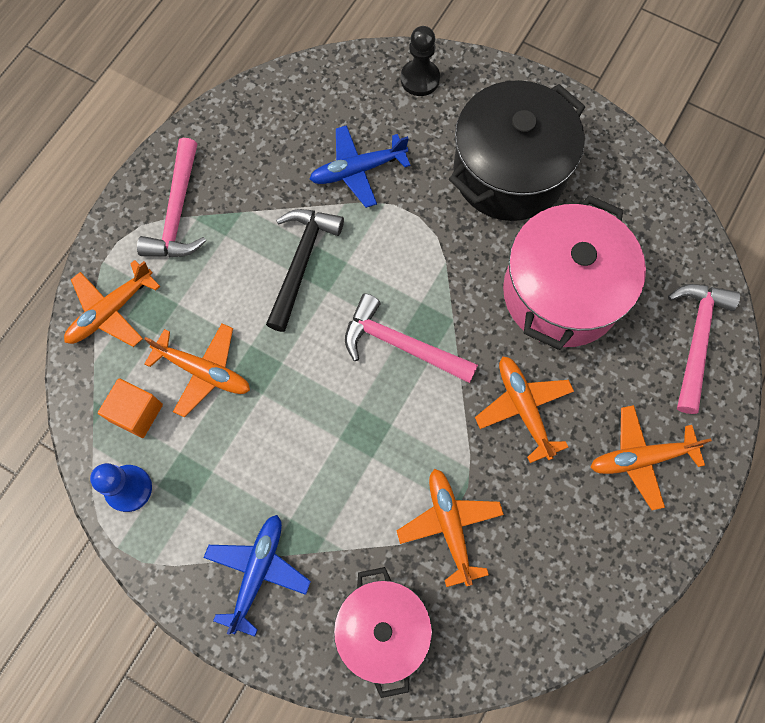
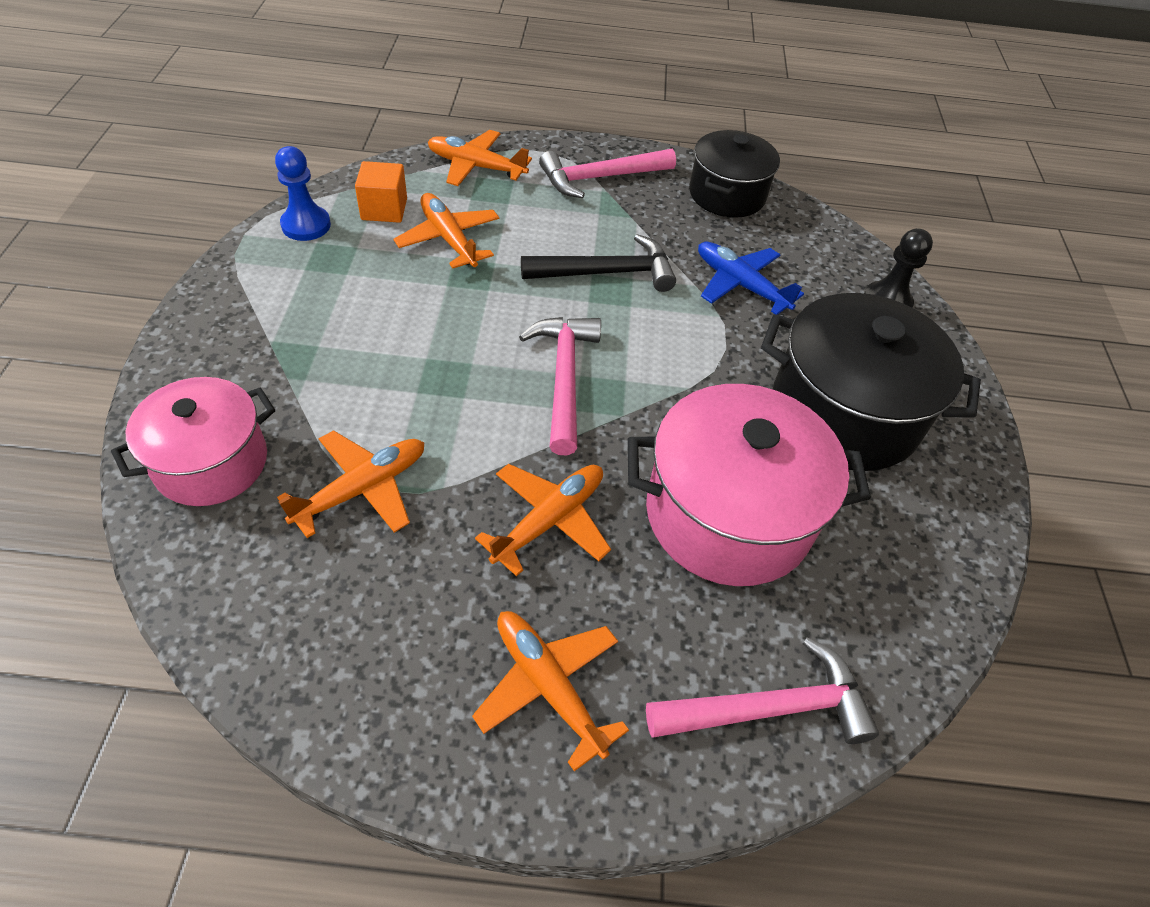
camera: 60 degrees right, 20 degrees down
orange plane [144,323,250,417] -> orange plane turned 150 degrees clockwise [394,193,499,269]
blue plane [204,515,311,637] -> none
none -> black pot [689,130,780,218]

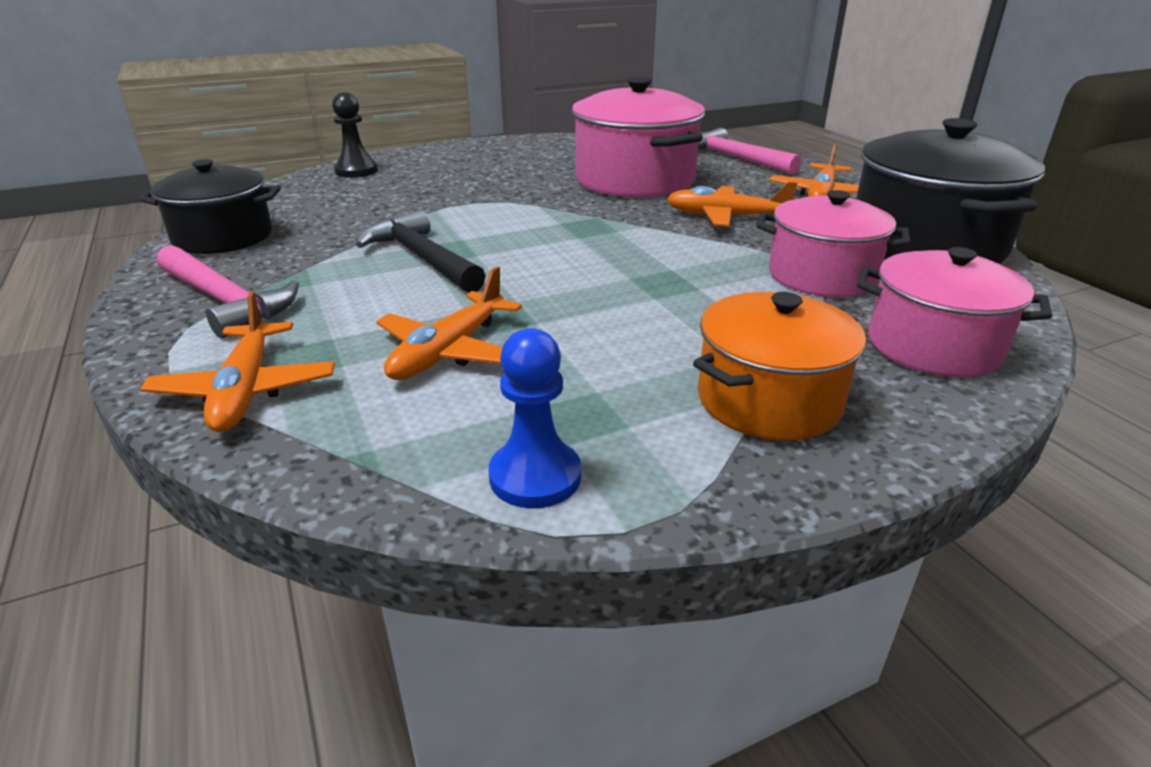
camera: 115 degrees left, 20 degrees down
orange plane [277,430,424,538] -> pink pot [756,190,910,297]
orange cube [355,161,407,223] -> none
pink hammer [519,317,601,455] -> none
blue plane [698,242,804,315] -> none
black pot [761,293,981,471] -> black pot moved to [856,118,1045,264]
none -> orange pot [693,292,866,440]

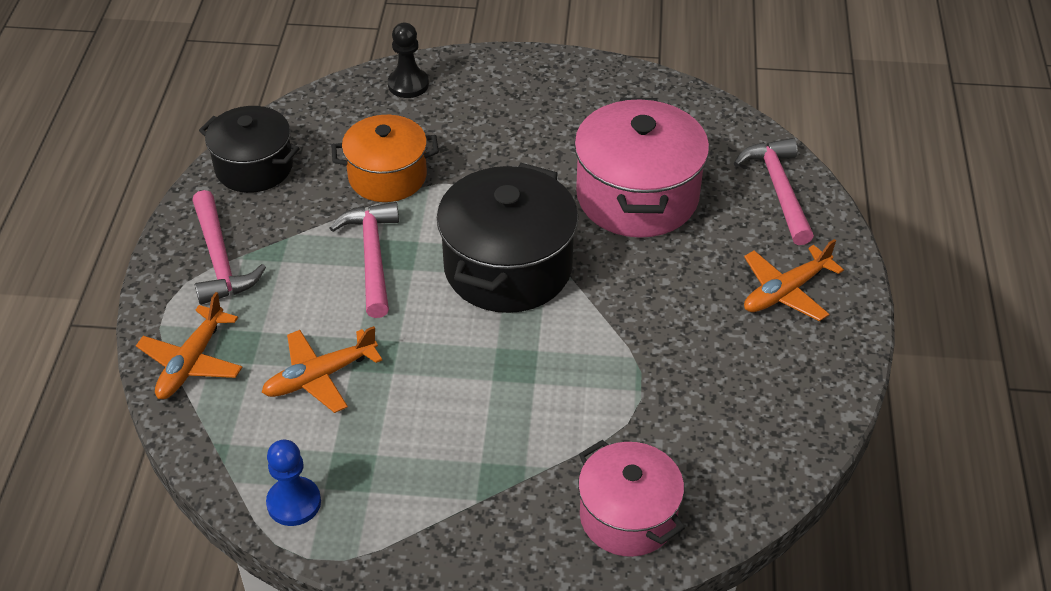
camera: 30 degrees right, 15 degrees up
black hammer [356,209,486,293] -> pink hammer [330,202,399,318]
orange plane [667,182,797,226] -> none
orange pot [693,292,866,440] -> orange pot moved to [331,115,439,202]
pink pot [756,190,910,297] -> none
black pot [856,118,1045,264] -> black pot moved to [437,163,578,313]

